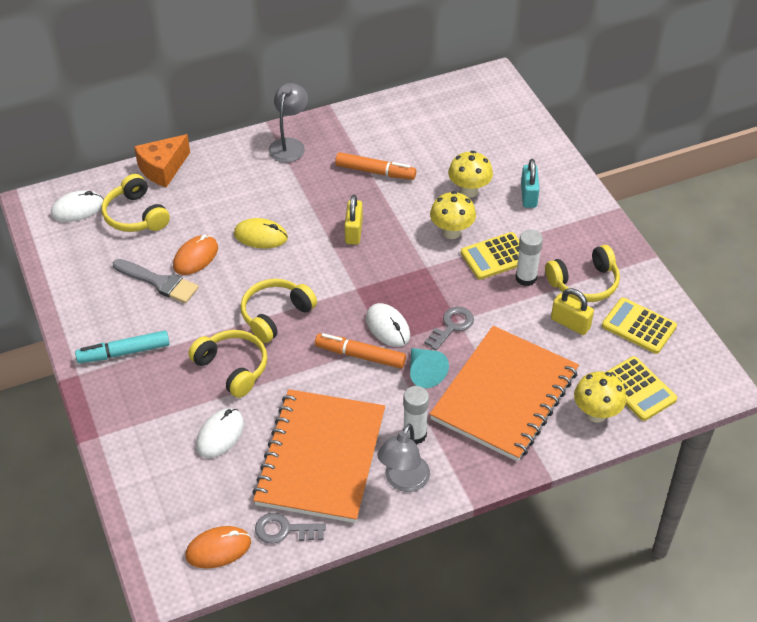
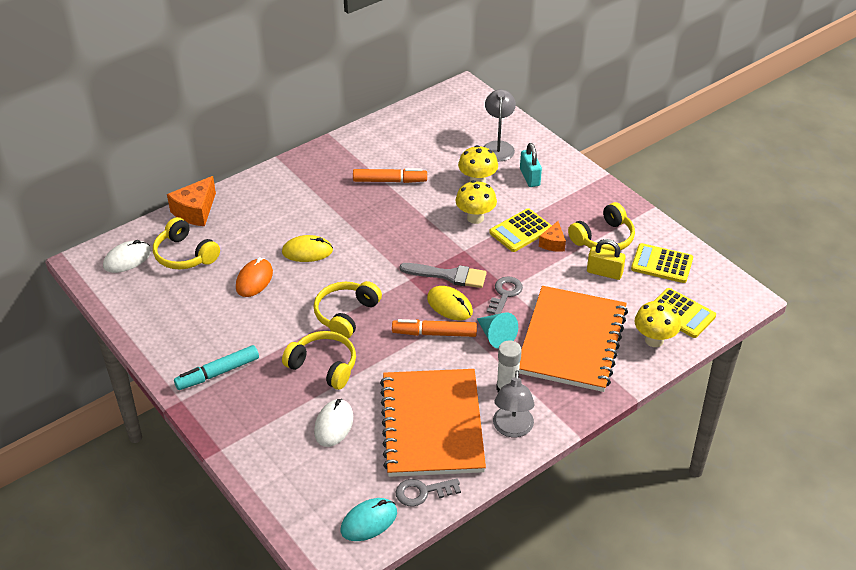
camera: 15 degrees left, 5 degrees down
grey brush [113,259,199,303] -> grey brush moved to [399,263,487,288]
orange mouse [185,526,251,568] -> turquoise mouse [341,498,397,541]
grey lamp [268,83,308,163] -> grey lamp moved to [484,89,516,161]
yellow padlock [345,195,363,245] -> none
white mouse [366,303,410,347] -> yellow mouse [427,286,473,320]
white glue stick [516,229,543,286] -> orange cheese [539,221,566,252]

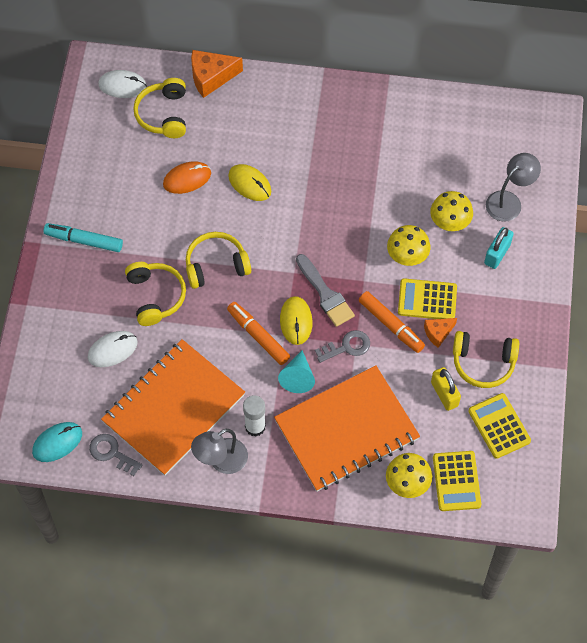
camera: 45 degrees right, 20 degrees up
turquoise mouse [341,498,397,541] -> turquoise mouse turned 45 degrees counterclockwise [32,422,82,462]
orange marker [353,168,427,183] -> orange marker moved to [359,291,425,353]

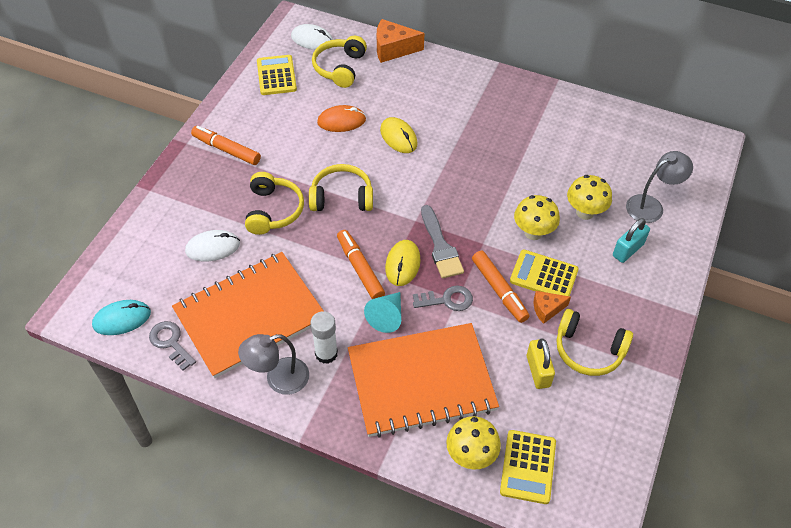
camera: 15 degrees right, 10 degrees down
turquoise marker [44,223,123,252] -> orange marker [191,126,261,165]
yellow calculator [468,393,531,459] -> yellow calculator moved to [257,55,297,95]

